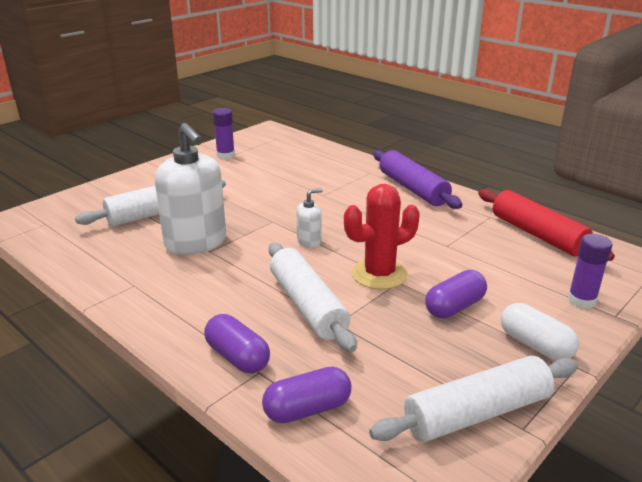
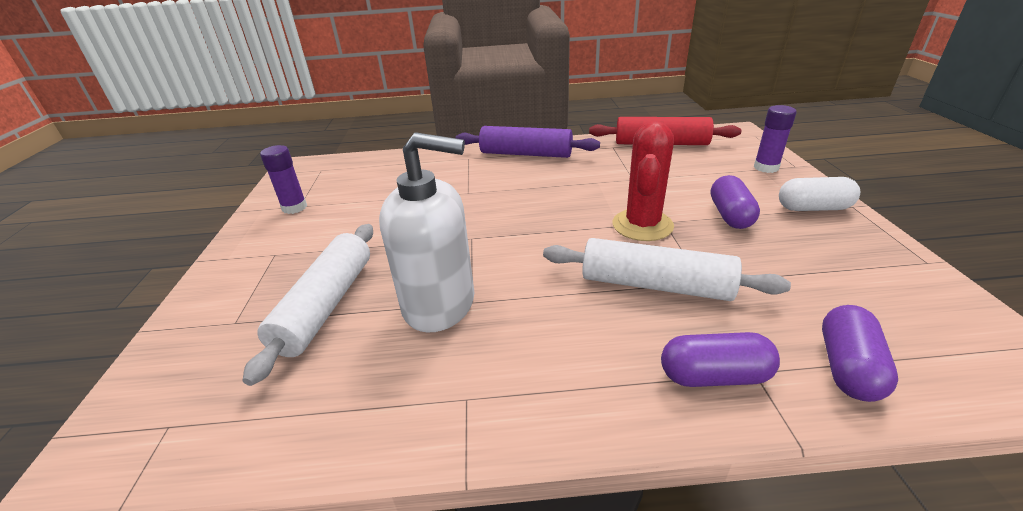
camera: 45 degrees left, 5 degrees up
white soap dispenser [296,189,323,248] -> none
white rolling pin [369,356,578,442] -> none

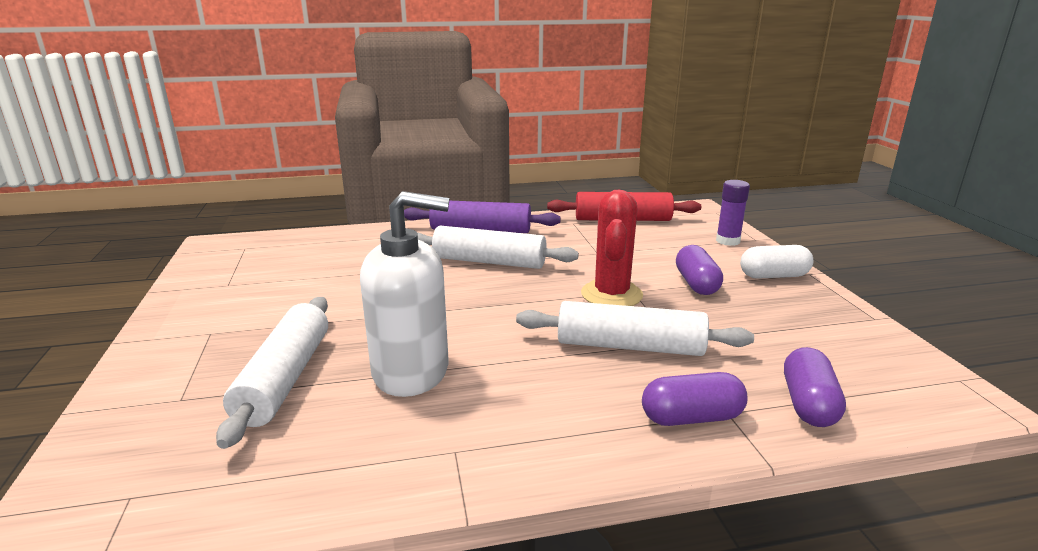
camera: 10 degrees left, 10 degrees down
purple glue stick [260,145,307,214] -> none
none -> white rolling pin [417,226,579,269]

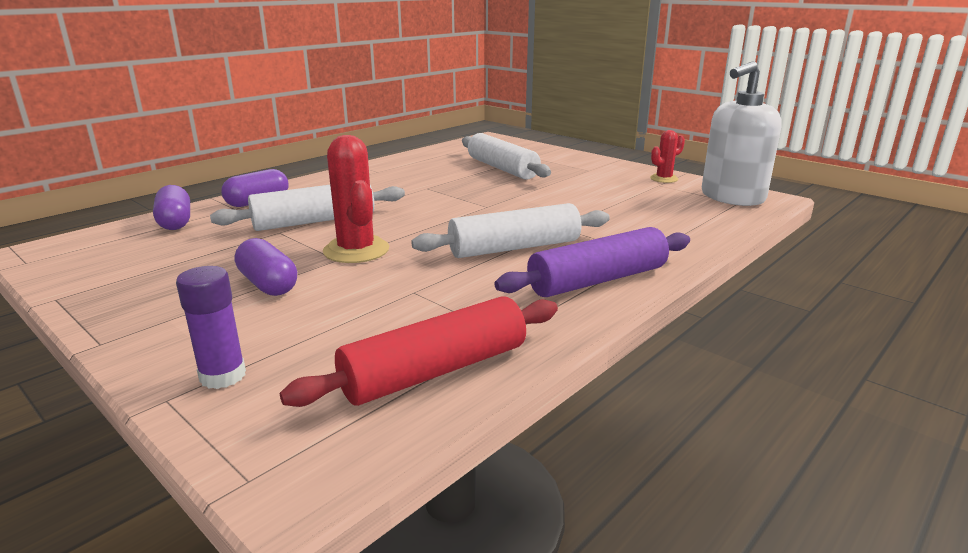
camera: 145 degrees right, 0 degrees up
white soap dispenser [360,191,450,397] -> white soap dispenser moved to [702,61,782,206]
white capsule [740,245,813,279] -> none
none -> red cactus [650,130,685,183]

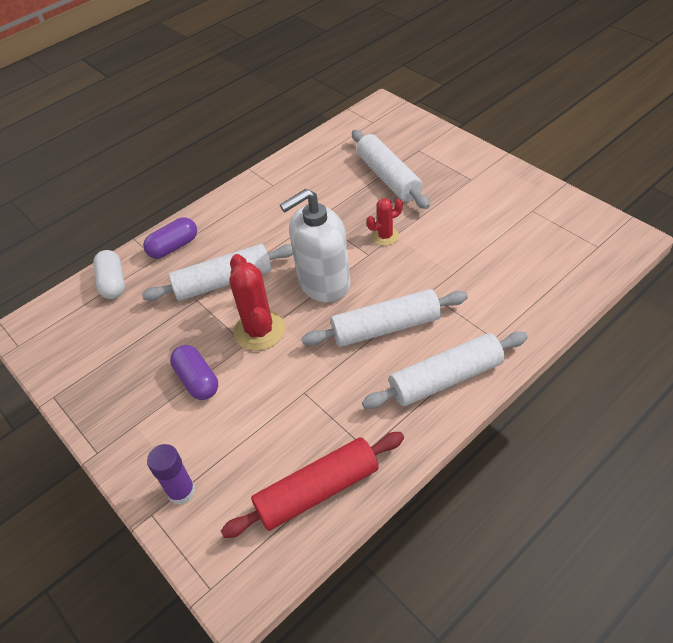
camera: 10 degrees right, 25 degrees up
purple capsule [153,185,190,230] -> white capsule [93,250,125,299]
purple rolling pin [494,227,690,297] -> white rolling pin [362,331,528,409]
red cactus [650,130,685,183] -> red cactus moved to [366,198,403,246]
white soap dispenser [702,61,782,206] -> white soap dispenser moved to [280,189,351,303]

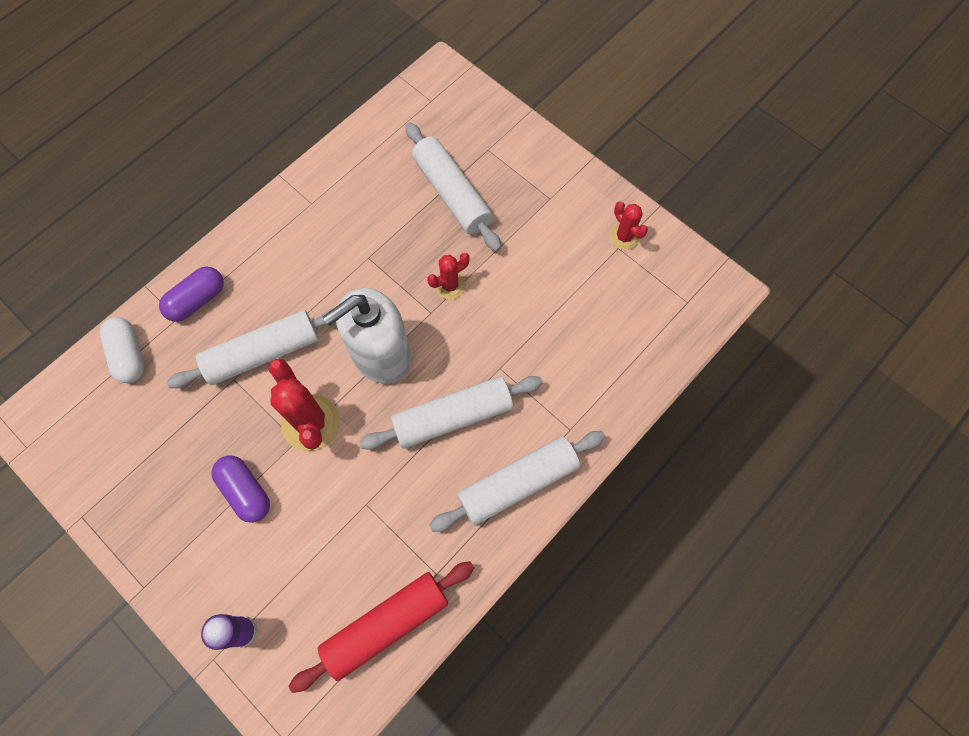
camera: 10 degrees left, 20 degrees up
none -> red cactus [609,201,648,250]

